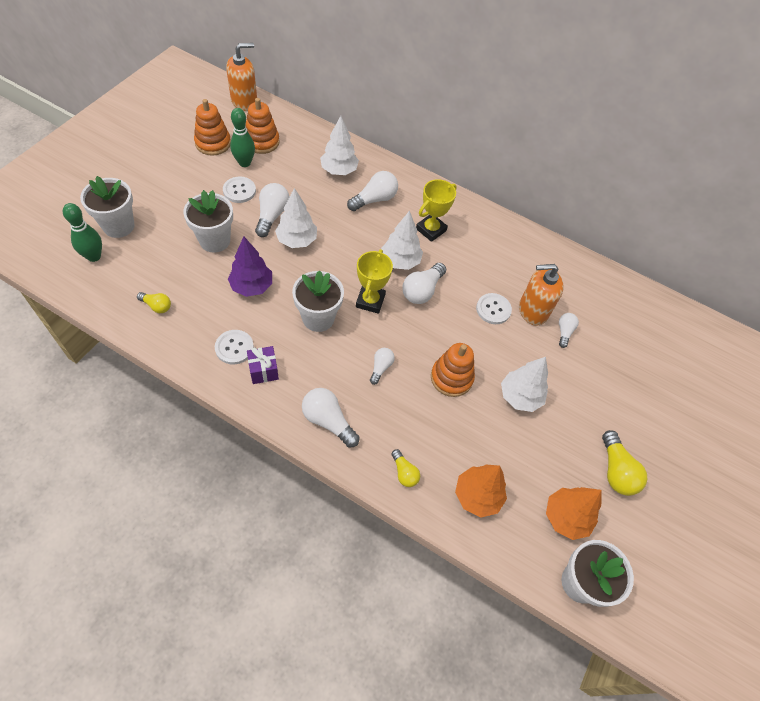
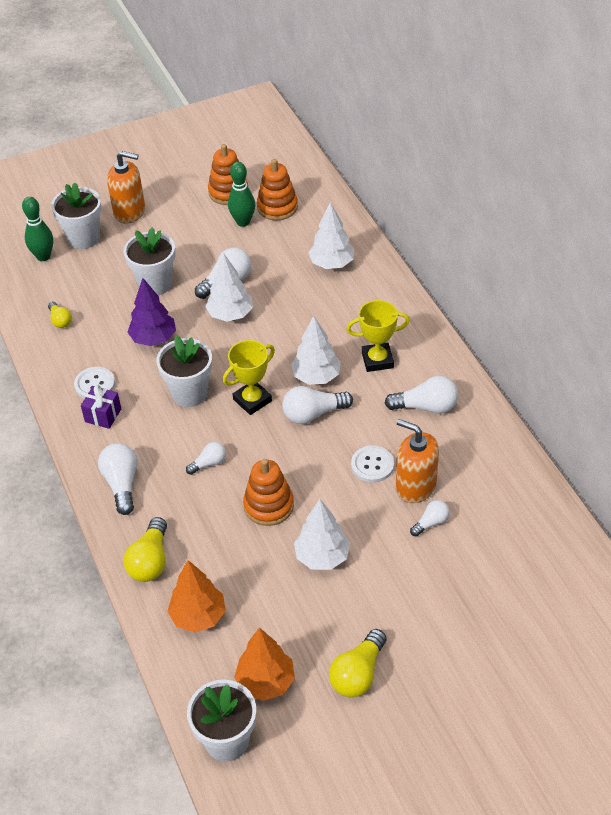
camera: 45 degrees right, 10 degrees down
white button [223,177,256,203] -> none
orange soap dispenser [226,43,257,111] -> orange soap dispenser moved to [107,151,145,224]
white light bulb [347,171,398,211] -> white light bulb moved to [385,376,458,414]
yellow light bulb [392,449,420,487] -> yellow light bulb [124,517,167,582], size x1.68

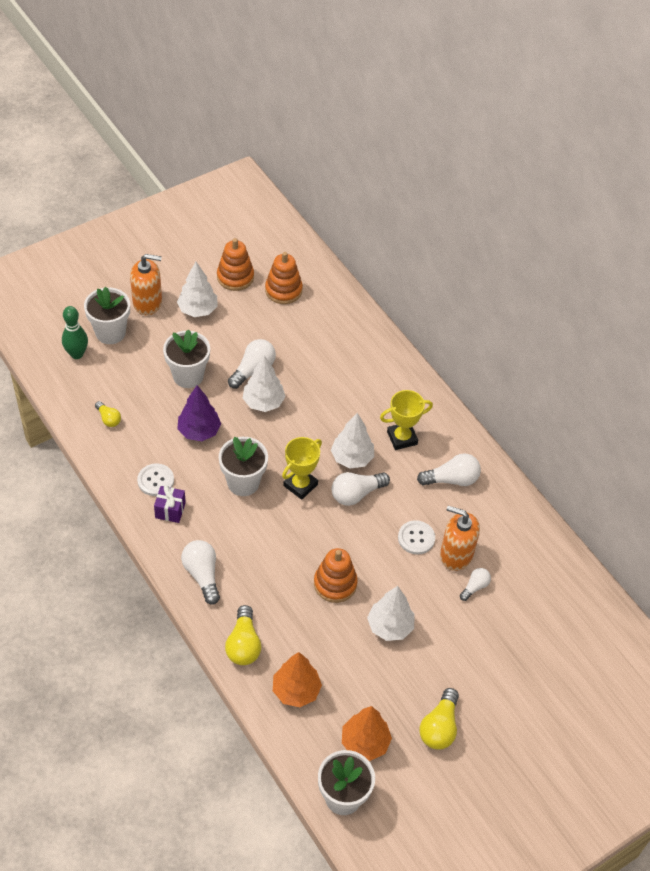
camera: 15 degrees left, 5 degrees up
white light bulb [186,442,226,475] -> none
green bowling pin [228,162,255,227] -> none
white tree [308,202,354,269] -> white tree moved to [177,262,218,317]

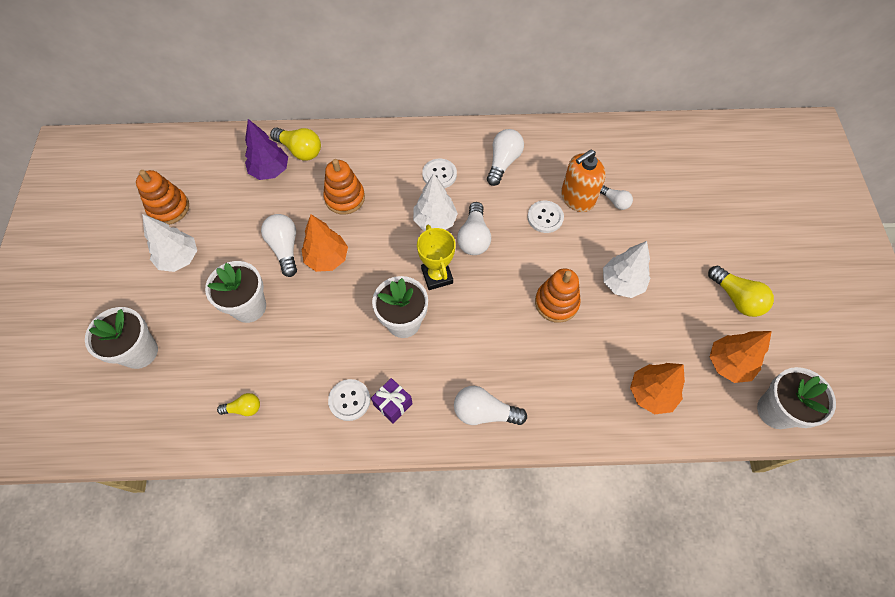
camera: 55 degrees left, 10 degrees up
green bowling pin [62,306,88,359] -> none
orange soap dispenser [130,254,162,315] -> none
purple tree [177,385,221,441] -> purple tree moved to [245,119,288,180]
yellow light bulb [225,605,261,665] -> yellow light bulb moved to [270,128,321,161]
white tree [243,355,286,412] -> orange tree [301,215,348,272]
orange stacking toy [265,252,303,304] -> orange stacking toy moved to [323,159,365,215]
yellow trophy [380,390,433,450] -> white button [422,159,457,188]
white light bulb [460,568,491,601] -> white light bulb turned 150 degrees clockwise [600,185,633,210]

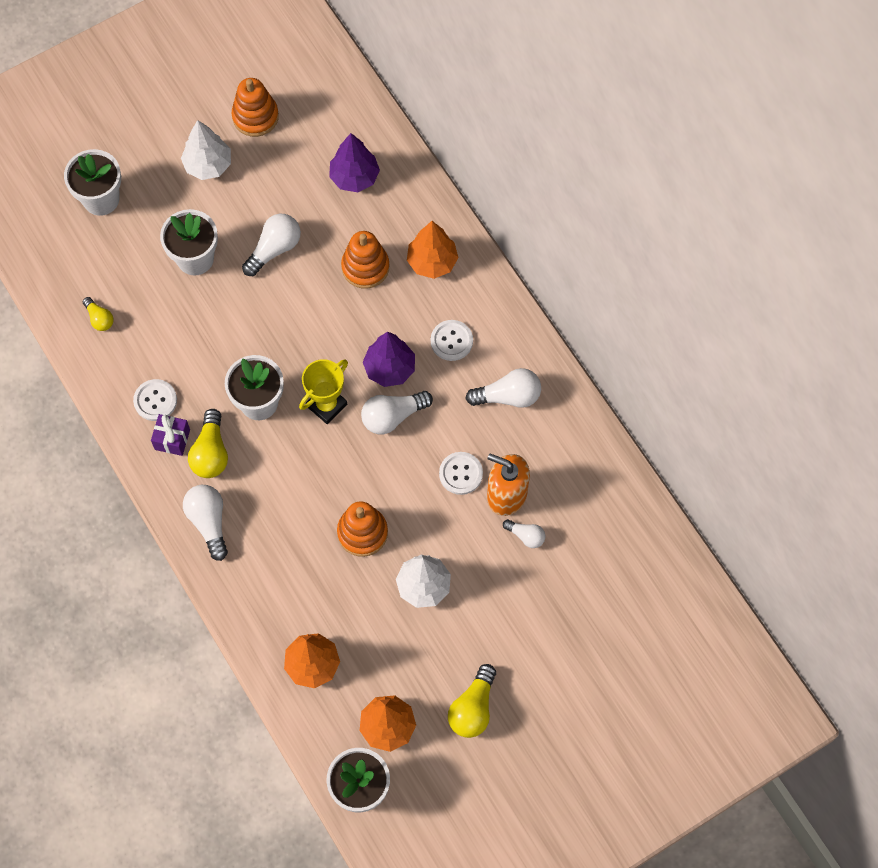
camera: 60 degrees right, 5 degrees up
yellow light bulb [270,128,321,161] -> yellow light bulb moved to [188,409,228,478]
orange tree [301,215,348,272] -> orange tree moved to [407,221,459,279]
white tree [413,173,458,231] -> purple tree [363,332,415,387]
white light bulb [600,185,633,210] -> white light bulb turned 75 degrees counterclockwise [503,519,545,548]

